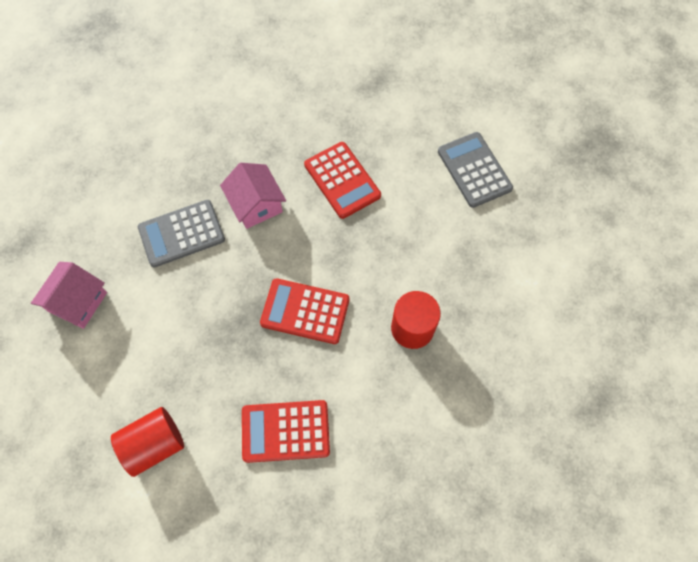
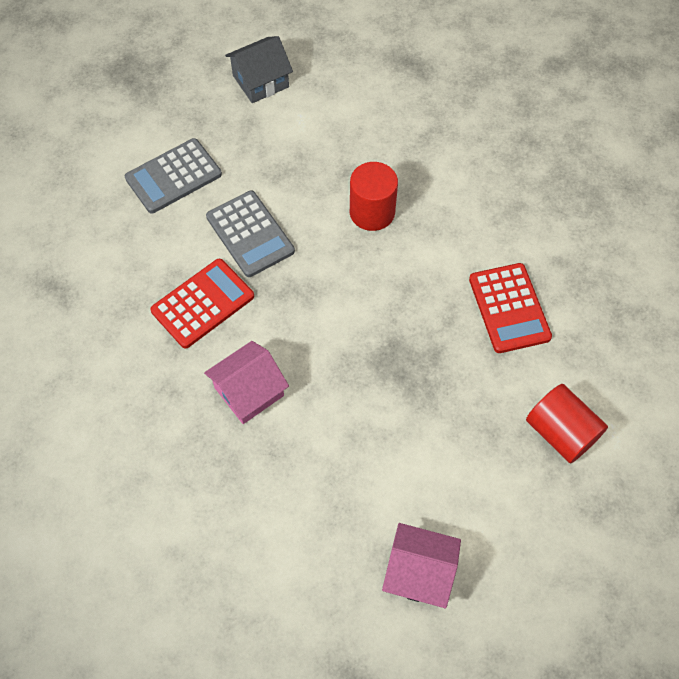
camera: 100 degrees left, 5 degrees down
grey calculator [138,200,225,267] -> grey calculator moved to [206,190,295,277]
red calculator [260,278,350,344] -> none
none -> grey house [225,36,293,103]

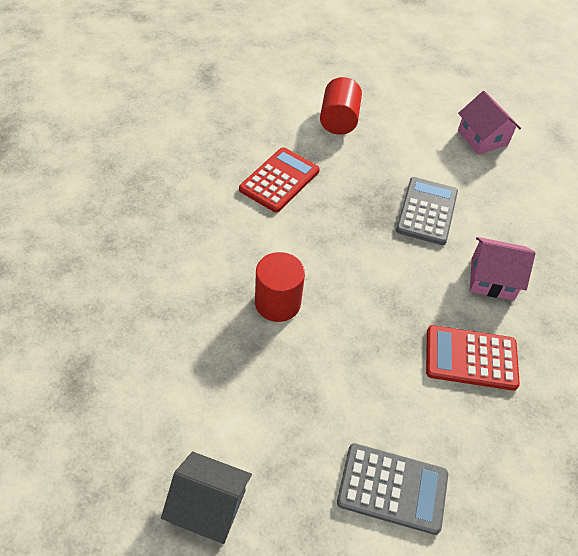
camera: 135 degrees left, 10 degrees down
grey calculator [206,190,295,277] -> grey calculator moved to [396,177,458,245]

